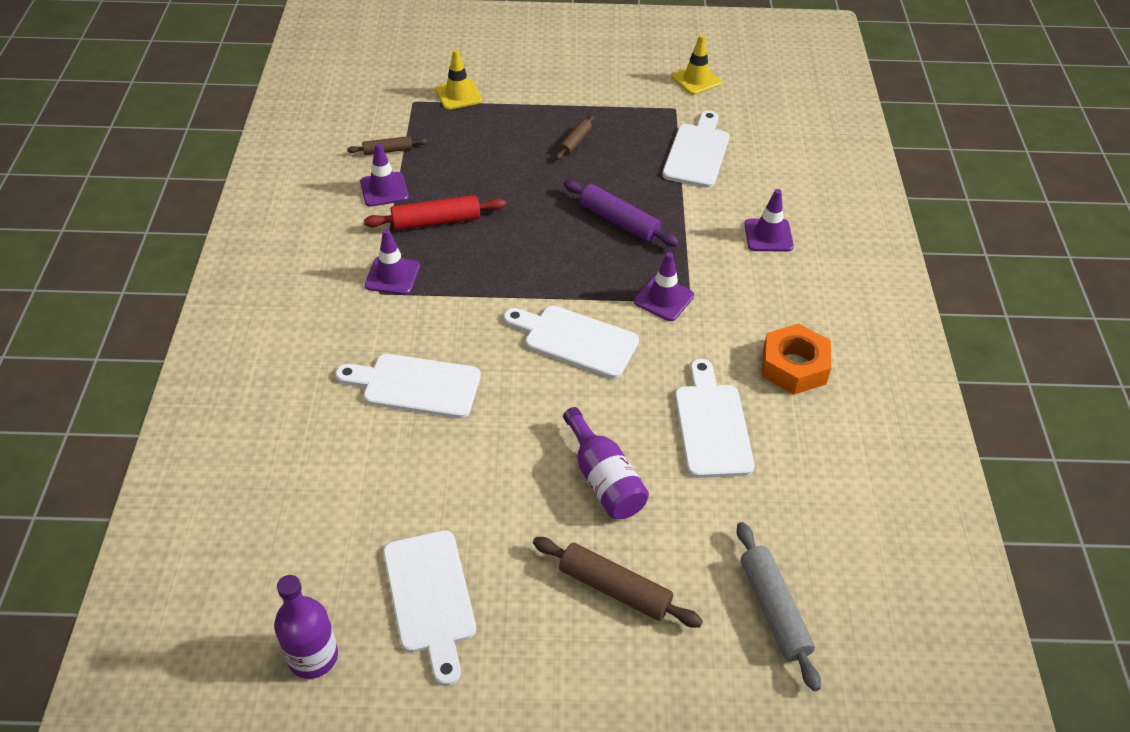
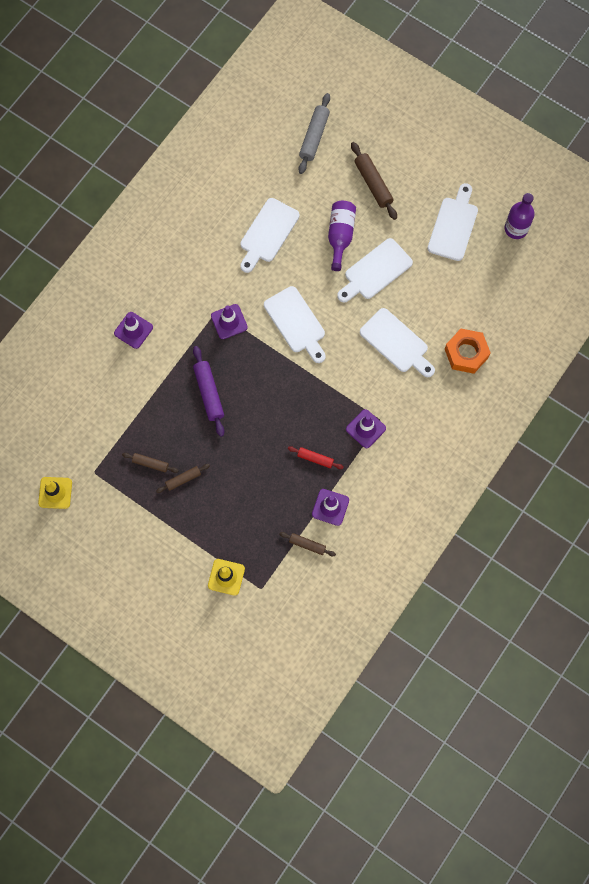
camera: 145 degrees left, 25 degrees up
red rolling pin [364,195,506,230] -> red rolling pin [288,446,343,469], size x0.60
white cutting board [662,110,729,188] -> white cutting board moved to [337,238,413,303]
orange nut [762,323,831,395] -> orange nut moved to [445,329,490,374]
none -> brown rolling pin [122,453,179,473]

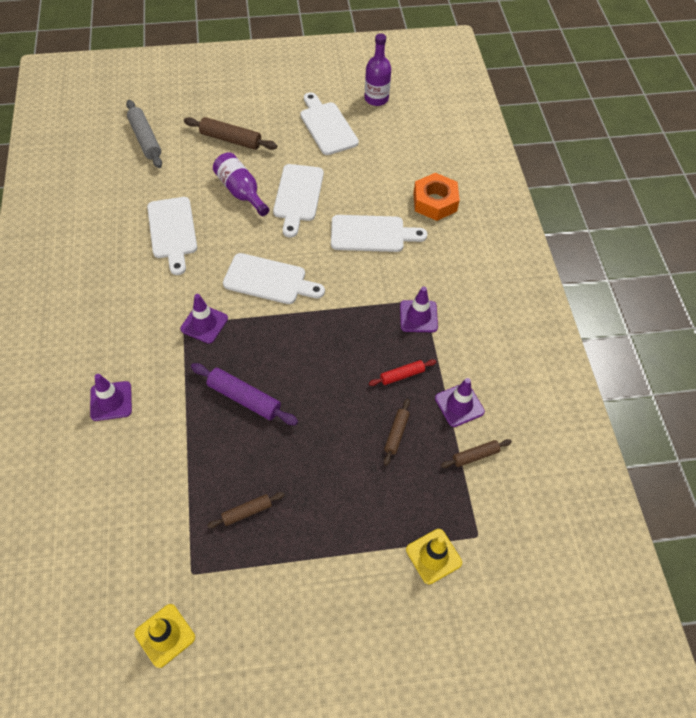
camera: 45 degrees left, 15 degrees down
brown rolling pin [156,464,210,493] -> brown rolling pin moved to [384,399,410,466]

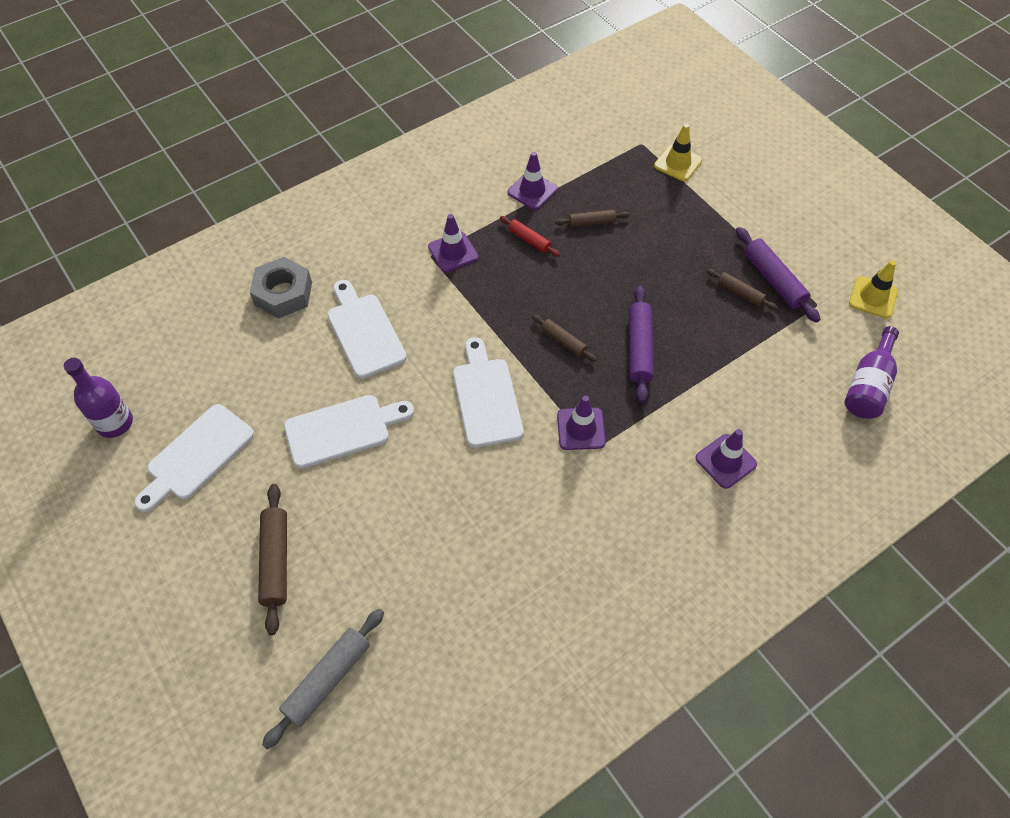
camera: 115 degrees left, 0 degrees up
white cutting board [147,197,197,275] -> none
purple bottle [213,152,269,216] -> purple bottle moved to [844,326,899,419]
orange nut [413,173,460,221] -> grey nut [250,257,312,319]
brown rolling pin [441,439,512,468] -> brown rolling pin moved to [532,315,597,362]
none -> purple rolling pin [736,227,820,323]

